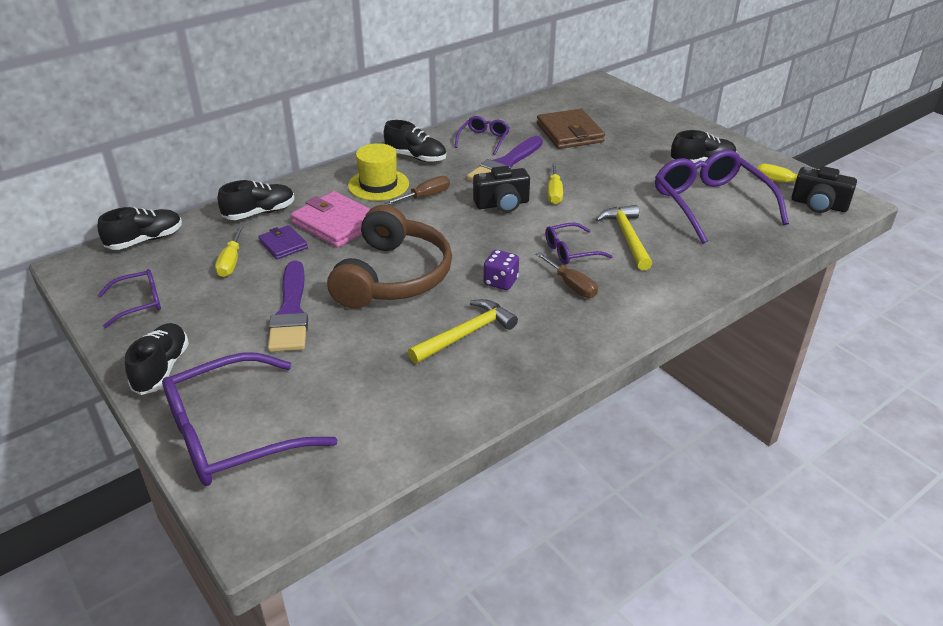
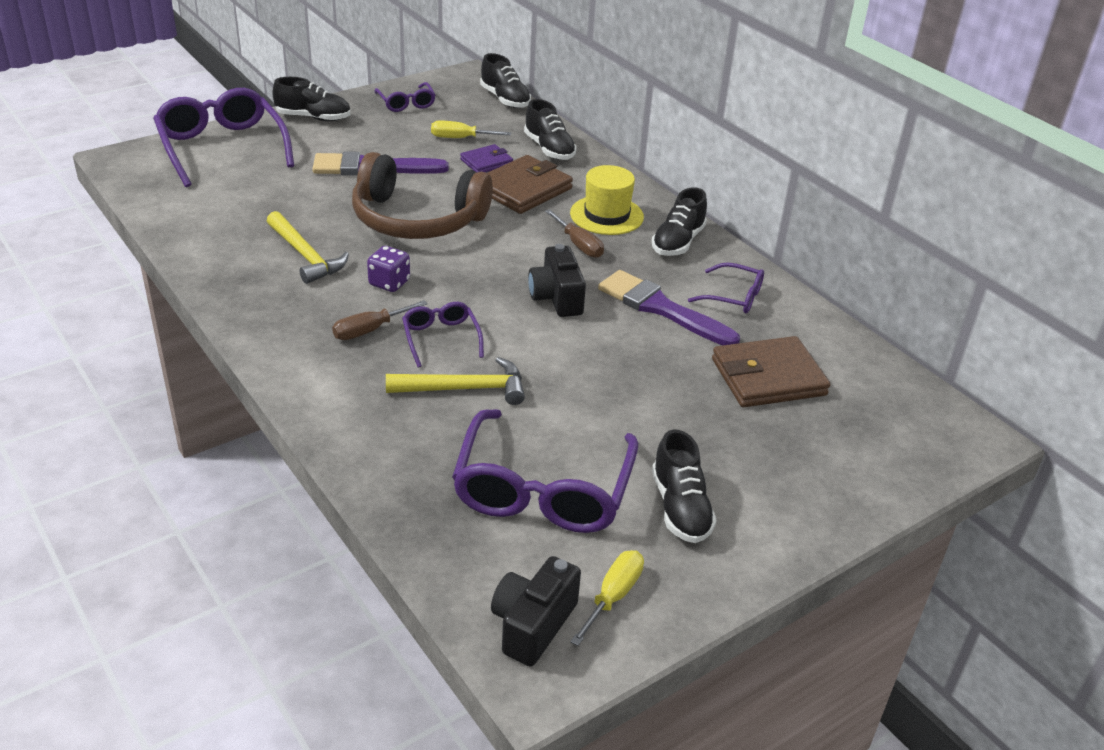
camera: 90 degrees right, 0 degrees up
pink wallet [291,191,370,248] -> brown wallet [487,155,573,214]
yellow screwdriver [547,163,563,204] -> none
purple glasses [655,150,789,244] -> purple glasses turned 120 degrees clockwise [452,409,638,533]

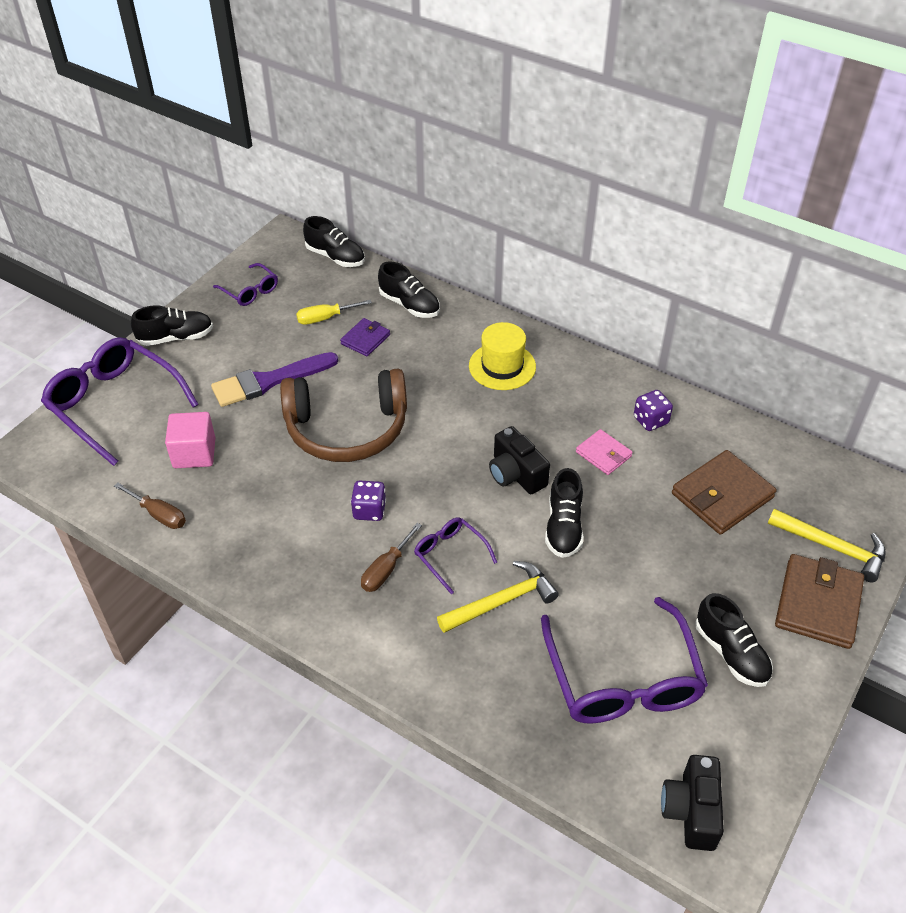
camera: 20 degrees left, 10 degrees up
yellow hammer [267,211,349,284] -> yellow hammer moved to [768,509,886,582]
brown wallet [487,155,573,214] -> brown wallet moved to [775,554,864,649]
brown screwdriver [545,209,604,258] -> brown screwdriver moved to [114,483,186,529]
yellow screwdriver [570,550,644,646] -> none
purple brush [598,270,740,345] -> pink wallet [576,429,633,475]
black shoe [652,187,707,256] -> black shoe moved to [545,468,583,558]
purple glasses [688,263,764,313] -> purple dice [634,390,673,431]
none -> pink cube [165,412,216,468]

